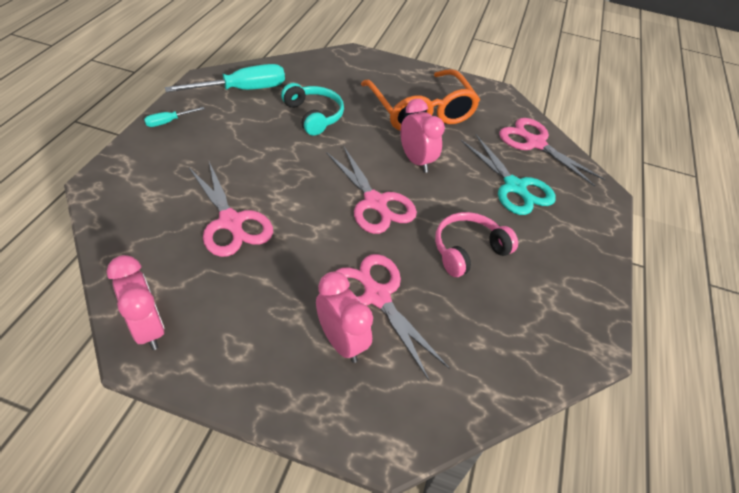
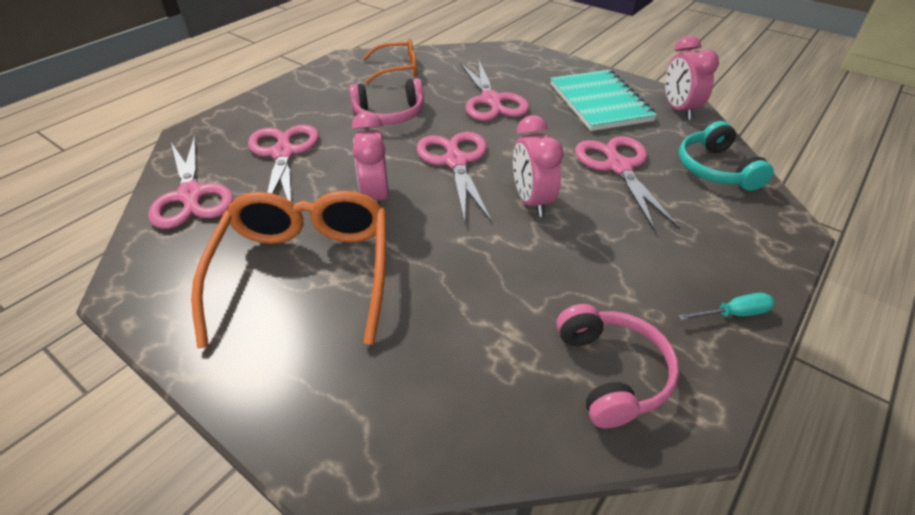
camera: 155 degrees left, 5 degrees down
turquoise screwdriver [165,64,285,92] -> pink headphones [557,304,679,428]
turquoise headphones [281,83,344,136] -> turquoise headphones moved to [679,121,774,191]
pink clock [316,272,373,363] -> pink clock moved to [513,115,564,217]
turquoise scissors [461,135,556,215] -> pink scissors [248,124,319,201]
none -> orange glasses [363,39,417,84]
none -> turquoise notebook [550,70,657,131]

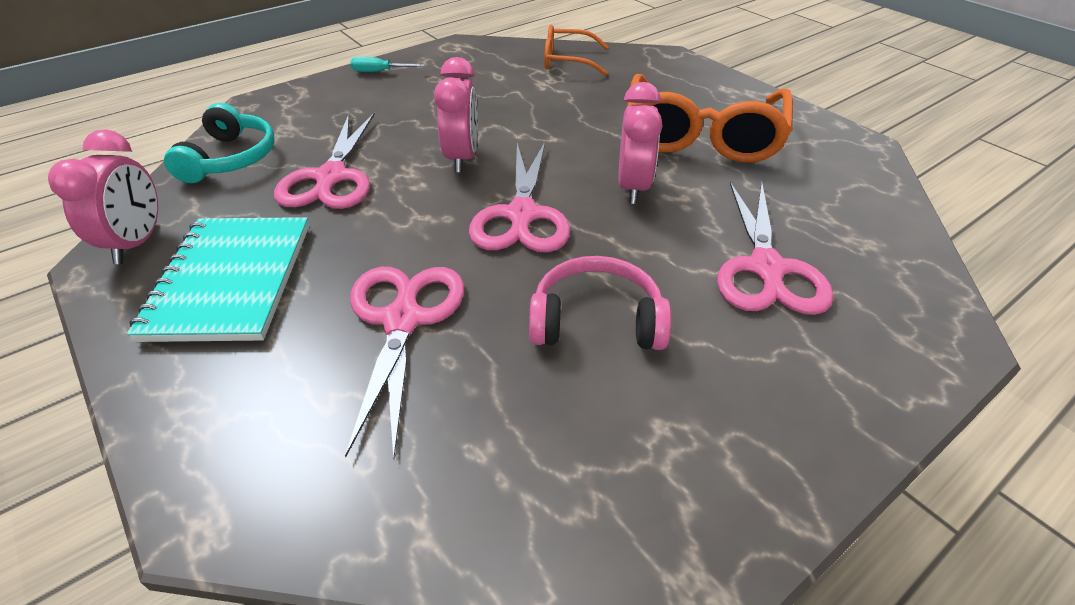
camera: 165 degrees left, 0 degrees up
pink scissors [148,135,233,229] -> none
orange glasses [363,39,417,84] -> orange glasses moved to [544,25,608,76]
pink headphones [557,304,679,428] -> none

